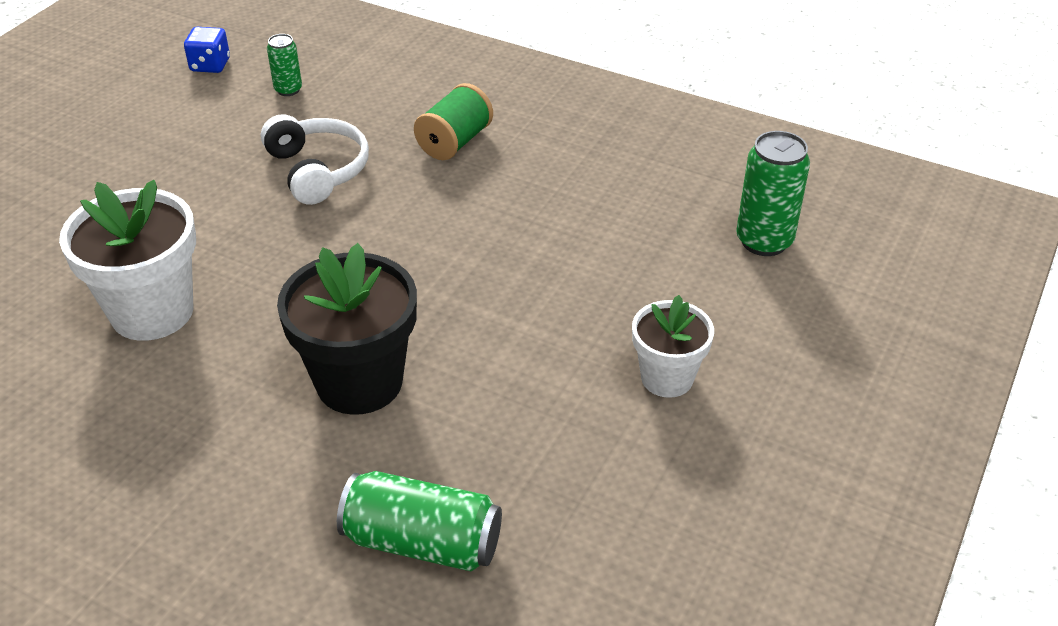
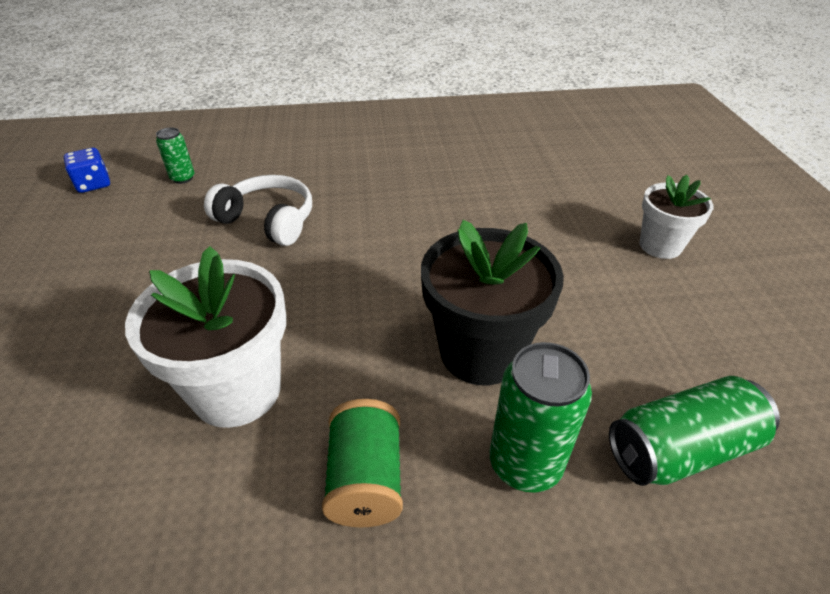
camera: 35 degrees left, 0 degrees up
green spool [414,83,493,160] -> green spool moved to [322,399,403,528]
green can [736,131,810,256] -> green can moved to [490,342,592,493]

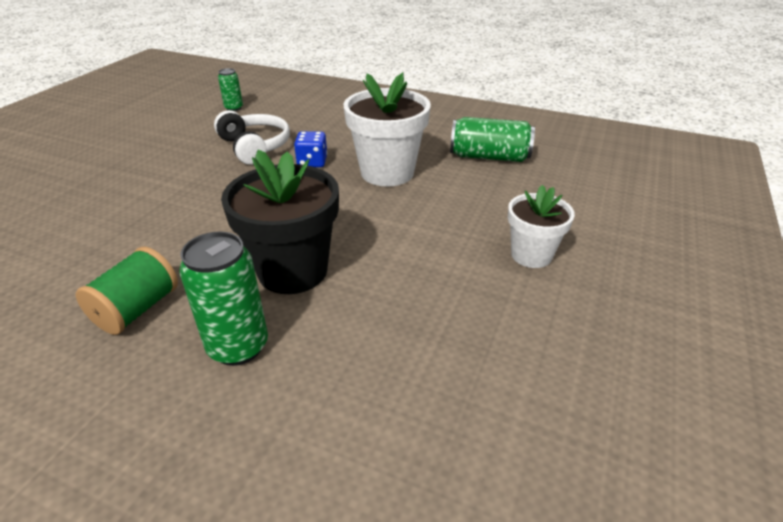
camera: 30 degrees right, 5 degrees down
blue dice [64,148,110,193] -> blue dice moved to [294,131,327,167]
white flower pot [125,246,286,428] -> white flower pot moved to [344,72,431,187]
green can [609,376,780,486] -> green can moved to [450,117,535,162]

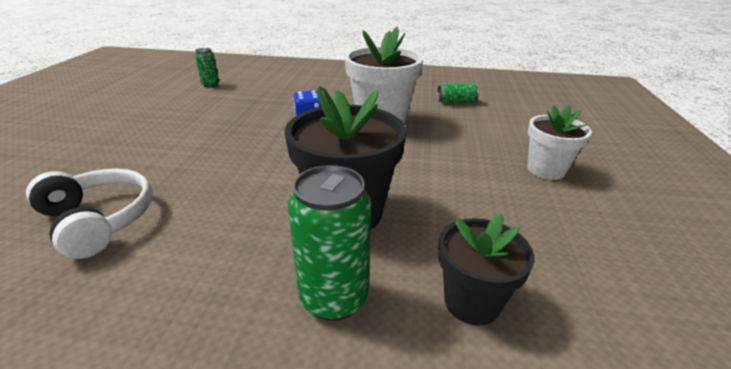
camera: 15 degrees left, 5 degrees down
green spool [76,247,178,335] -> none
white headphones [214,110,290,165] -> white headphones moved to [26,169,152,259]
green can [450,117,535,162] -> green can [437,84,479,103], size x0.57
none -> black flower pot [438,213,534,326]

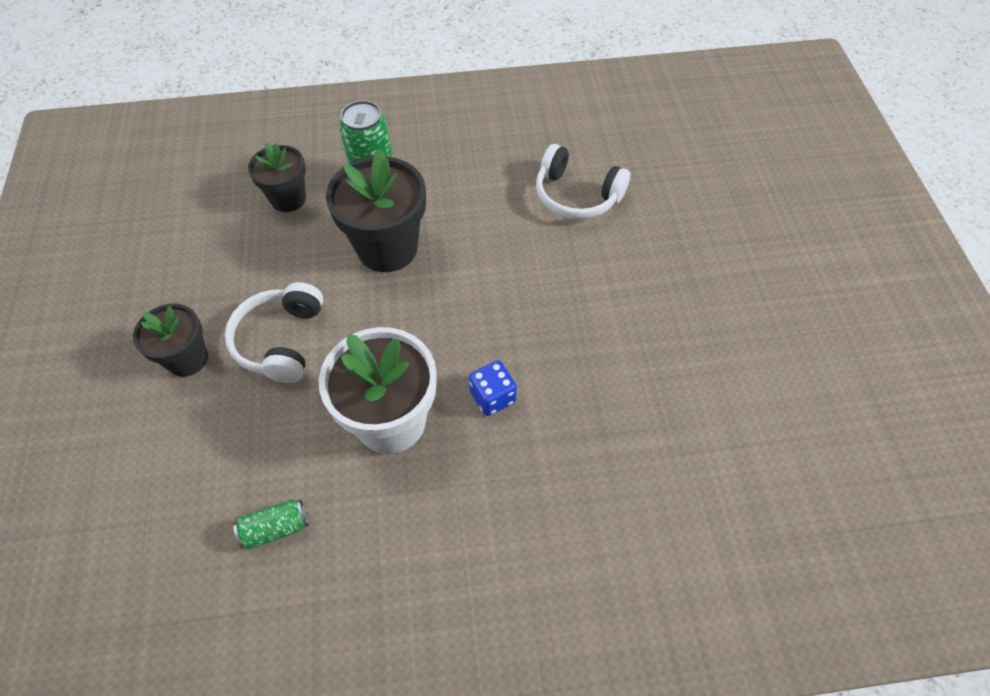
camera: 165 degrees right, 25 degrees up
green can [195,48,219,87] -> none
white flower pot [527,105,592,180] -> black flower pot [133,304,208,377]
none -> white headphones [225,282,323,383]

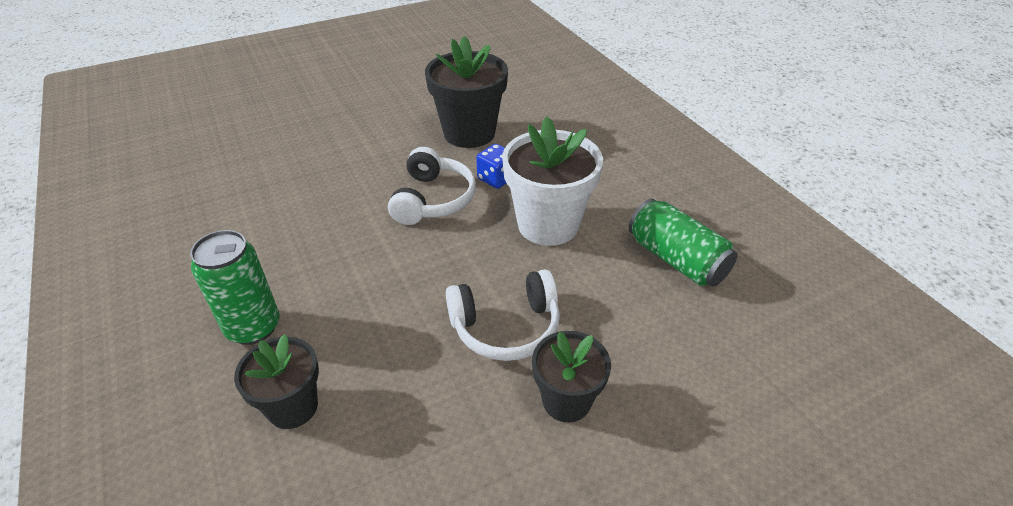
camera: 110 degrees left, 15 degrees down
green can [233,499,309,549] -> green can [629,198,738,287], size x1.76
black flower pot [326,149,426,272] -> black flower pot moved to [425,36,508,148]
white headphones [536,144,630,220] -> white headphones moved to [388,147,476,225]

